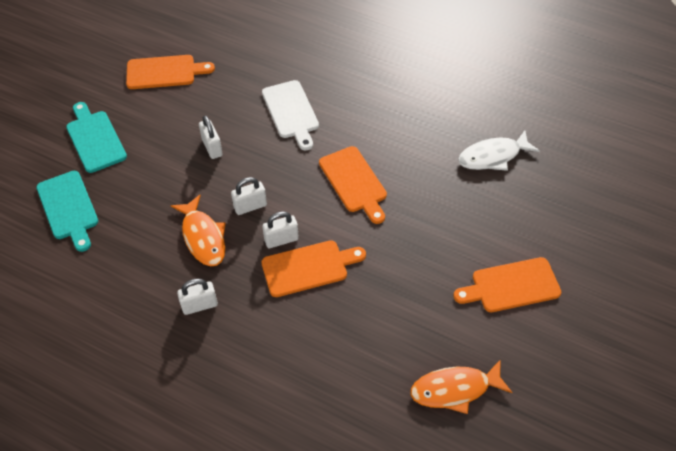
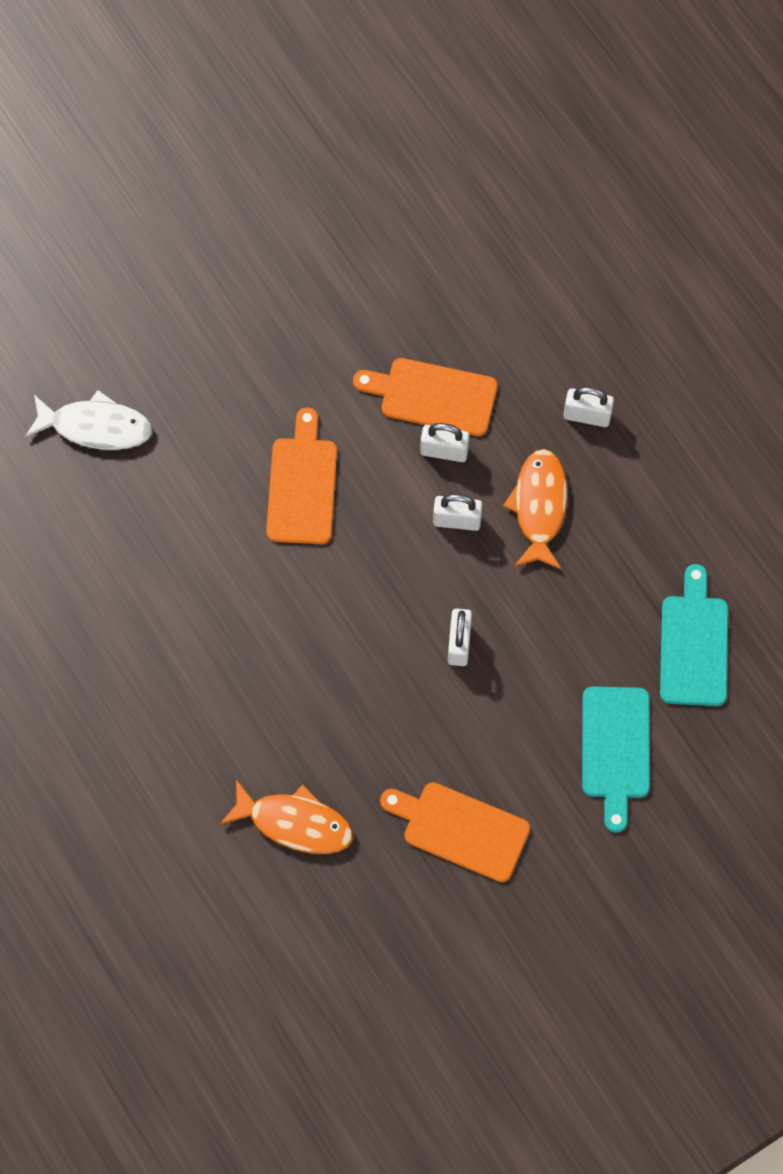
camera: 150 degrees left, 15 degrees up
white cutting board [262,80,319,151] -> none
orange fish [410,359,512,414] -> orange fish moved to [220,780,353,854]
orange cutting board [453,257,561,312] -> none

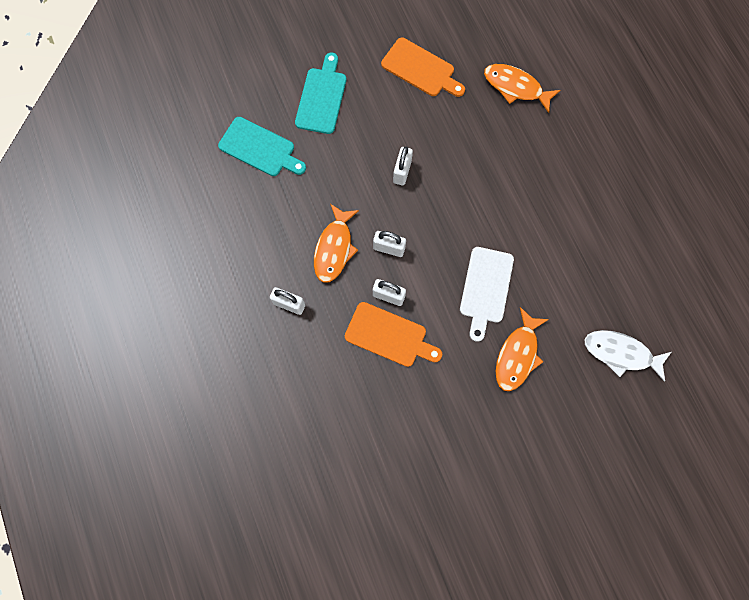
camera: 170 degrees left, 5 degrees up
orange cutting board [266,407,337,544] -> white cutting board [460,247,514,342]
turquoise cutting board [660,564,728,706] -> turquoise cutting board turned 75 degrees counterclockwise [218,117,306,176]
none -> orange fish [496,307,549,391]

